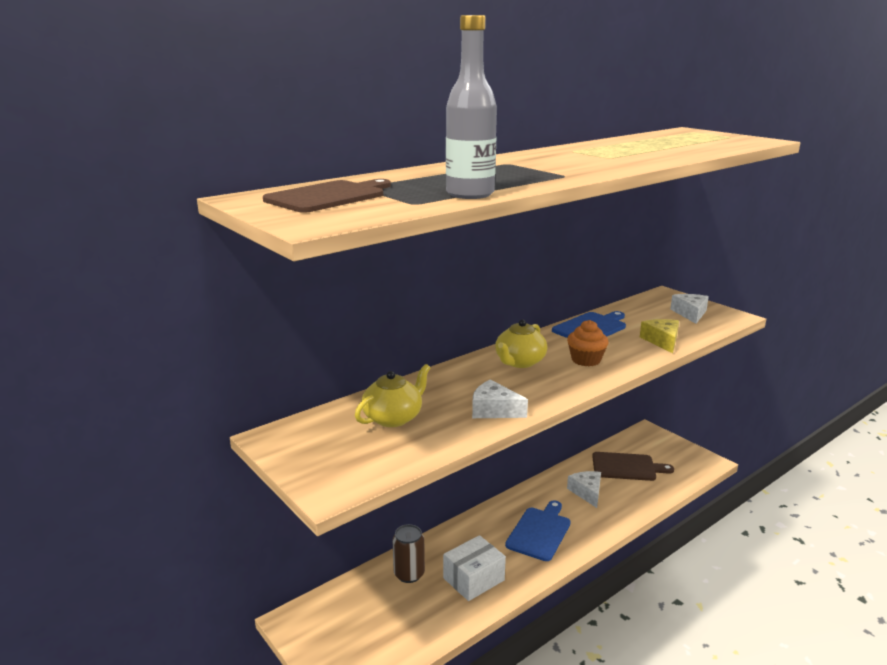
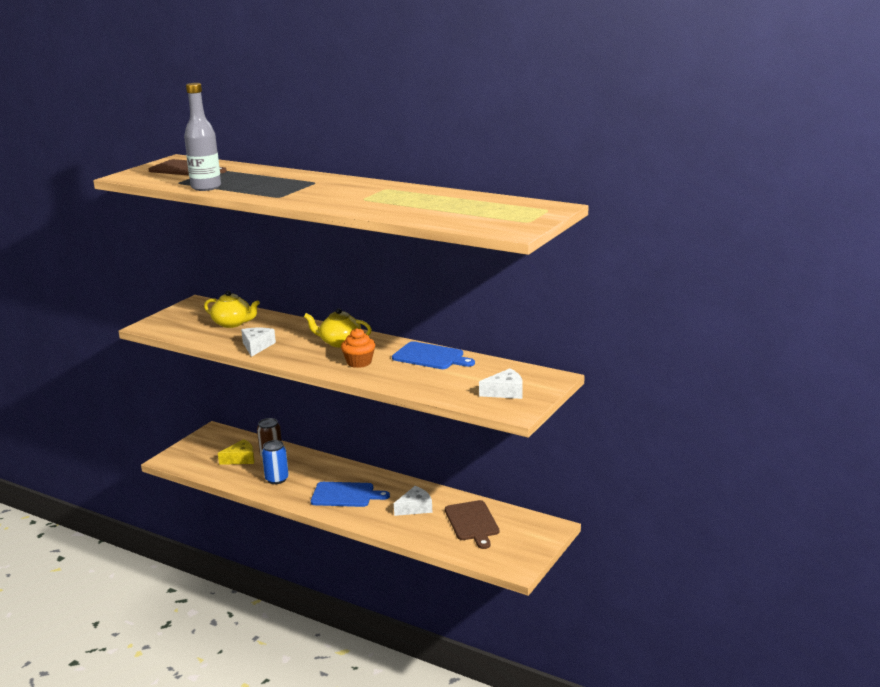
camera: 70 degrees right, 0 degrees up
white box [443,535,506,601] -> blue can [262,440,289,484]
yellow cheese [640,319,679,353] -> yellow cheese moved to [218,439,254,465]

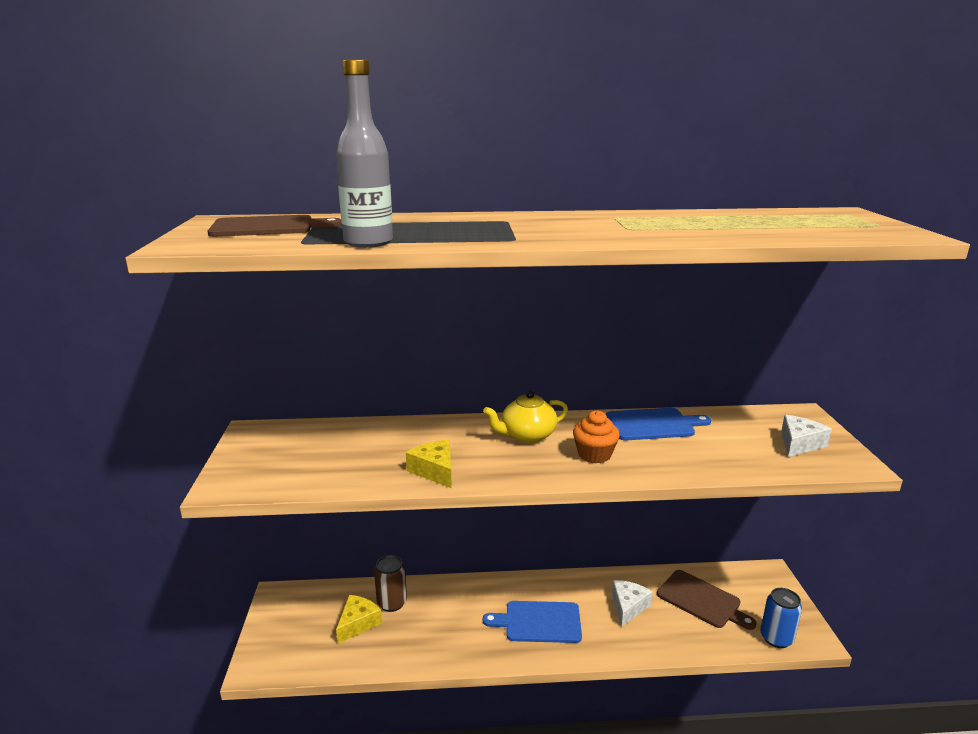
camera: 35 degrees left, 0 degrees up
yellow teapot [204,291,260,328] -> none
white cheese [241,328,276,357] -> yellow cheese [406,440,452,488]
blue can [262,440,289,484] -> blue can moved to [760,588,802,648]
blue cutting board [311,482,390,507] -> blue cutting board turned 150 degrees counterclockwise [483,601,582,643]

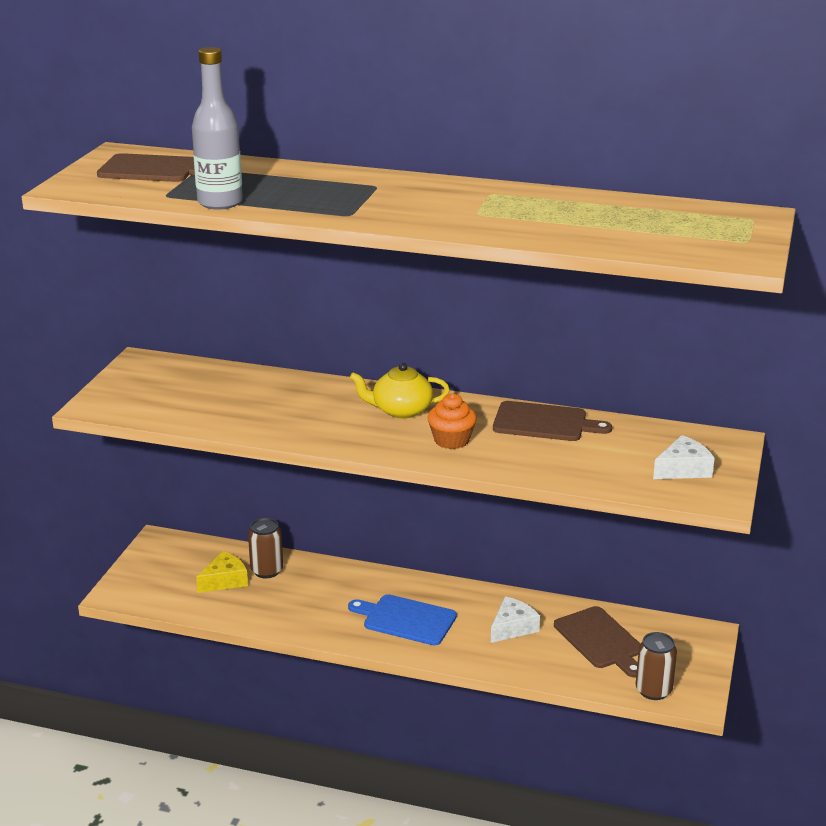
camera: 20 degrees right, 5 degrees up
yellow cheese [406,440,452,488] -> none
blue cutting board [606,408,711,440] -> brown cutting board [493,401,612,441]
blue can [760,588,802,648] -> brown can [636,632,677,700]

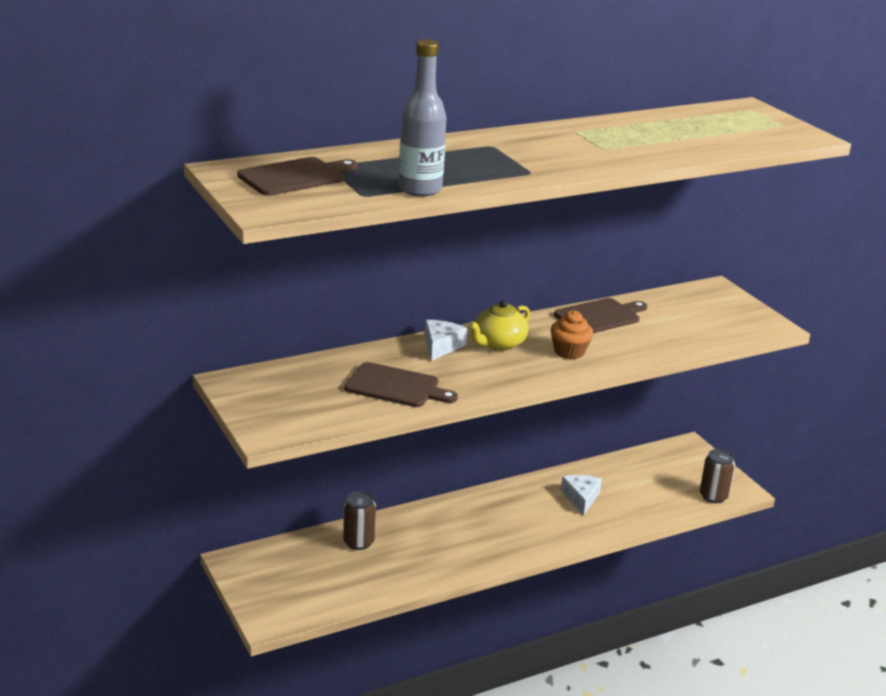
camera: 45 degrees left, 0 degrees up
yellow cheese [196,551,248,593] -> none
blue cutting board [348,594,457,645] -> none
brown cutting board [554,606,640,678] -> brown cutting board moved to [344,362,458,407]
white cheese [653,435,715,479] -> white cheese moved to [424,320,467,361]

